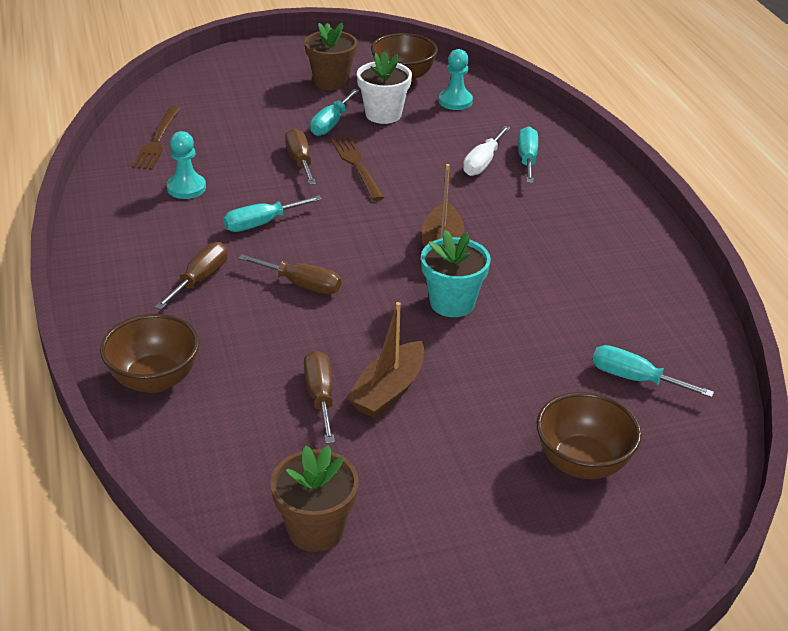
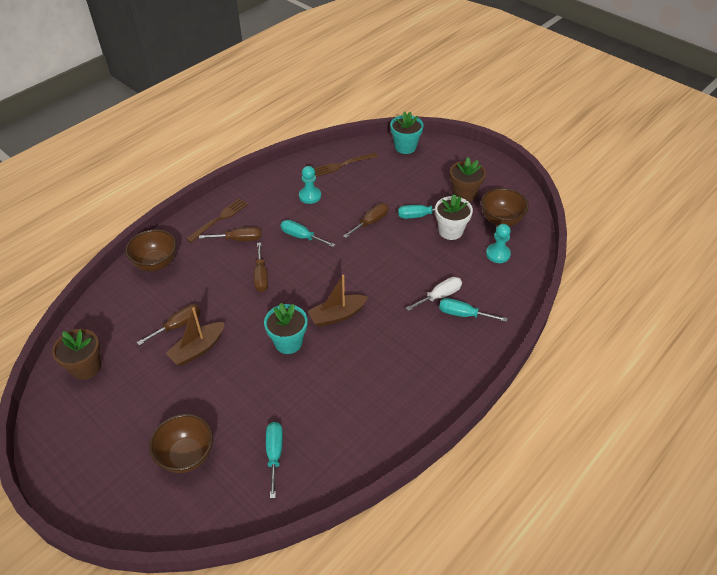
camera: 60 degrees right, 10 degrees up
brown fork [331,136,384,201] -> brown fork moved to [186,198,248,242]
brown boat [346,302,425,418] -> brown boat turned 45 degrees counterclockwise [166,307,225,366]
white screwdriver [463,126,510,176] -> white screwdriver turned 150 degrees clockwise [406,277,462,311]
turquoise screwdriver [518,126,538,183] -> turquoise screwdriver turned 135 degrees counterclockwise [439,298,508,322]
none -> turquoise flower pot [390,112,424,154]

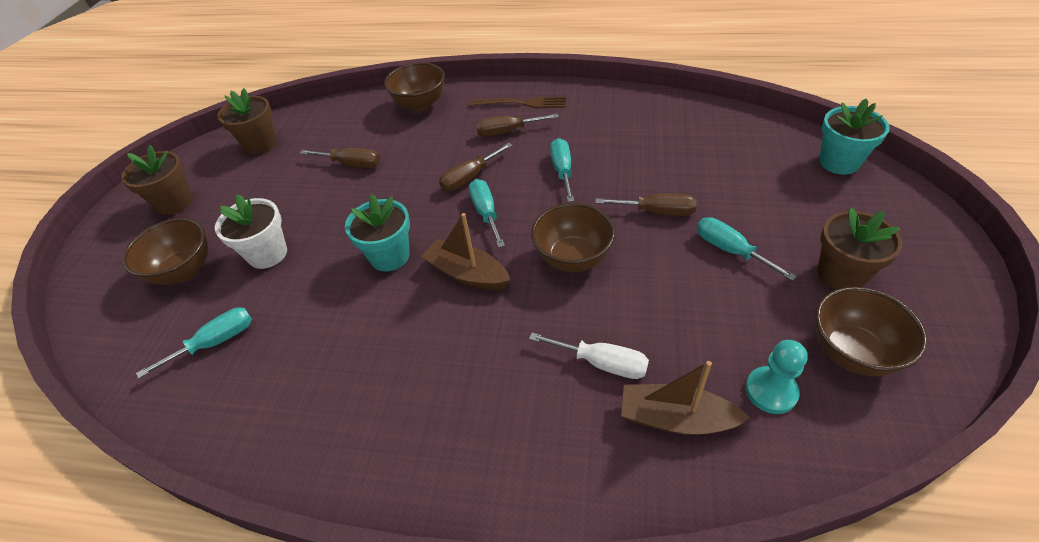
camera: 60 degrees right, 0 degrees up
brown boat [166,307,225,366] -> brown boat moved to [621,361,750,435]
brown screwdriver [199,227,261,241] -> brown screwdriver turned 120 degrees clockwise [476,114,559,137]
turquoise pawn [299,166,321,204] -> none
brown fork [314,152,378,177] -> none
white flower pot [435,194,473,240] -> white flower pot moved to [215,194,287,269]
turquoise screwdriver [439,298,508,322] -> turquoise screwdriver moved to [469,179,505,248]
none -> brown flower pot [121,145,193,215]
none -> brown bowl [531,203,615,272]

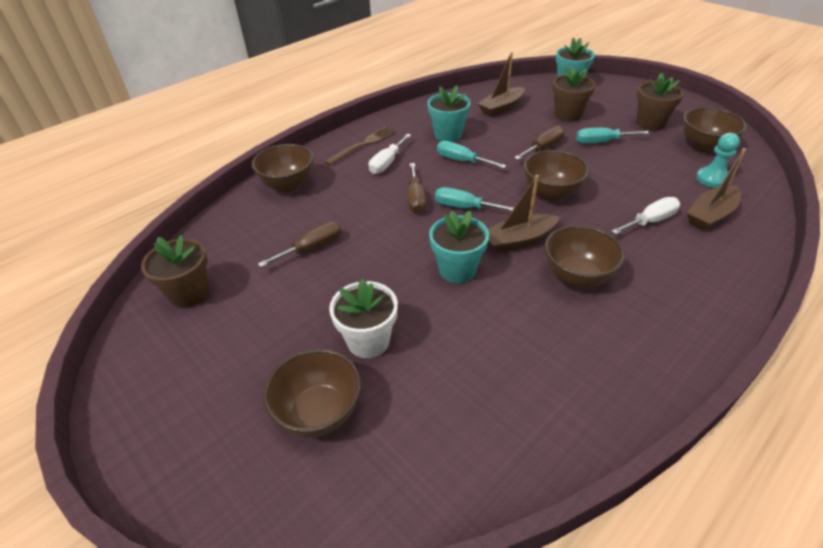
camera: 55 degrees left, 5 degrees down
brown flower pot [121,145,193,215] -> brown flower pot moved to [552,67,596,122]
turquoise screwdriver [136,307,252,379] -> none
brown screwdriver [476,114,559,137] -> white screwdriver [369,134,411,174]
none -> turquoise flower pot [427,85,471,142]
none -> brown boat [477,52,525,117]
none -> brown bowl [545,225,625,288]

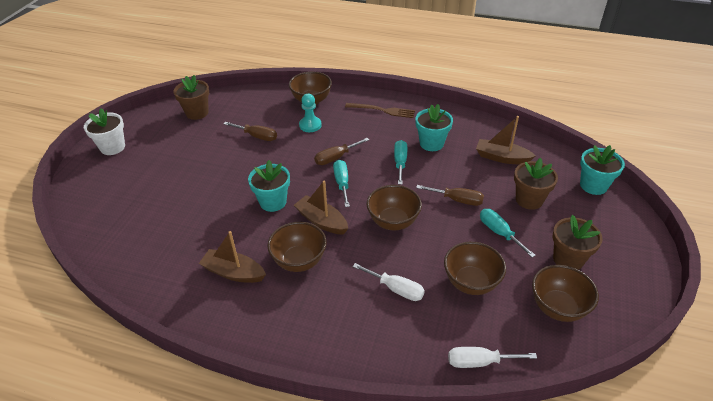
camera: 60 degrees right, 0 degrees up
brown bowl [263,349,361,437] -> brown bowl moved to [444,242,506,295]
white flower pot [329,278,398,358] -> white flower pot moved to [84,108,125,155]
white screwdriver [369,134,411,174] -> white screwdriver moved to [448,347,537,368]
brown boat [687,148,746,231] -> brown boat moved to [199,231,266,283]
turquoise pawn [696,133,740,188] -> turquoise pawn moved to [299,94,322,132]

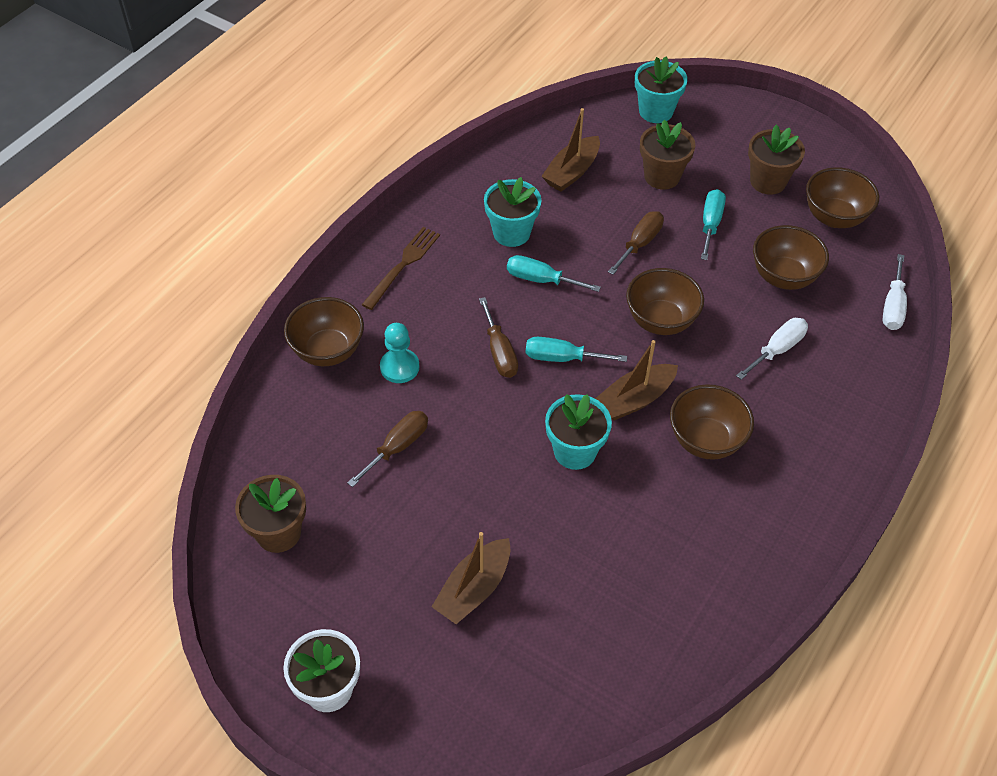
camera: 75 degrees left, 10 degrees up
brown boat [199,231,266,283] -> brown boat moved to [432,532,511,624]
turquoise screwdriver [480,209,536,258] -> turquoise screwdriver turned 120 degrees clockwise [701,189,726,260]

